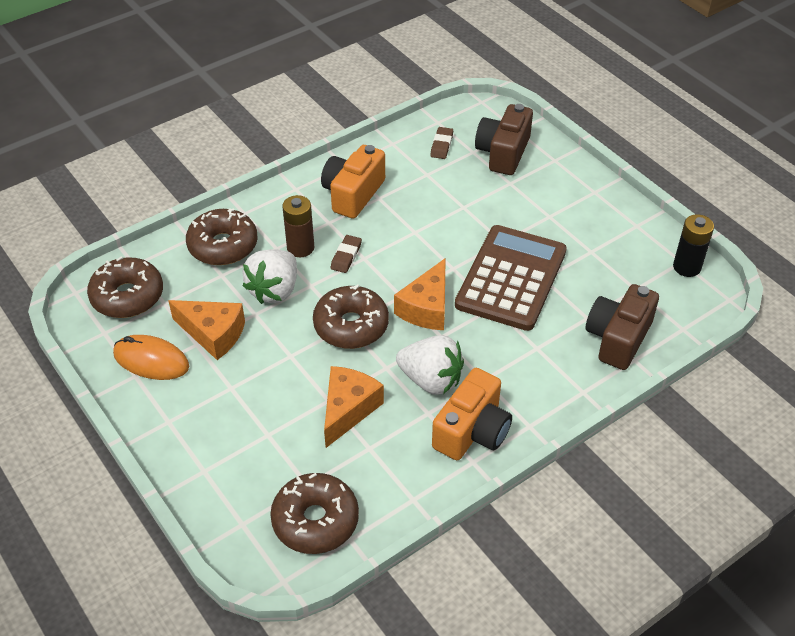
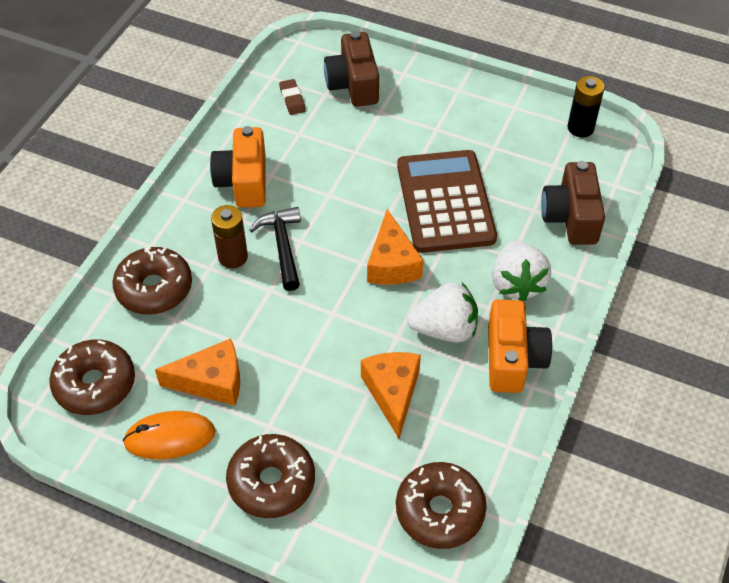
camera: 30 degrees left, 5 degrees up
white strawberry [242,249,297,304] -> white strawberry moved to [492,241,551,302]
brown donut [313,284,389,349] -> brown donut moved to [226,434,315,518]
brown eraser [331,235,362,273] -> black hammer [249,207,301,291]

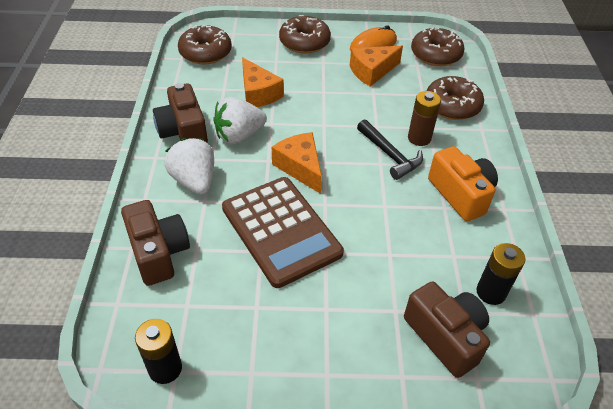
camera: 155 degrees right, 5 degrees down
brown eraser [279,79,306,115] -> black battery [476,243,526,305]
orange camera [488,299,552,393] -> brown camera [153,83,208,143]

